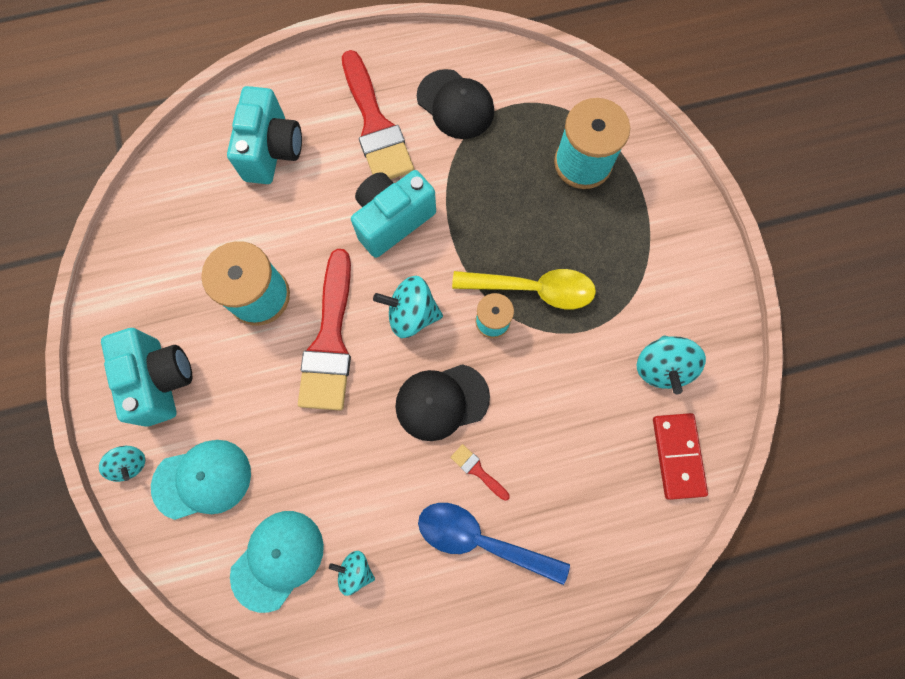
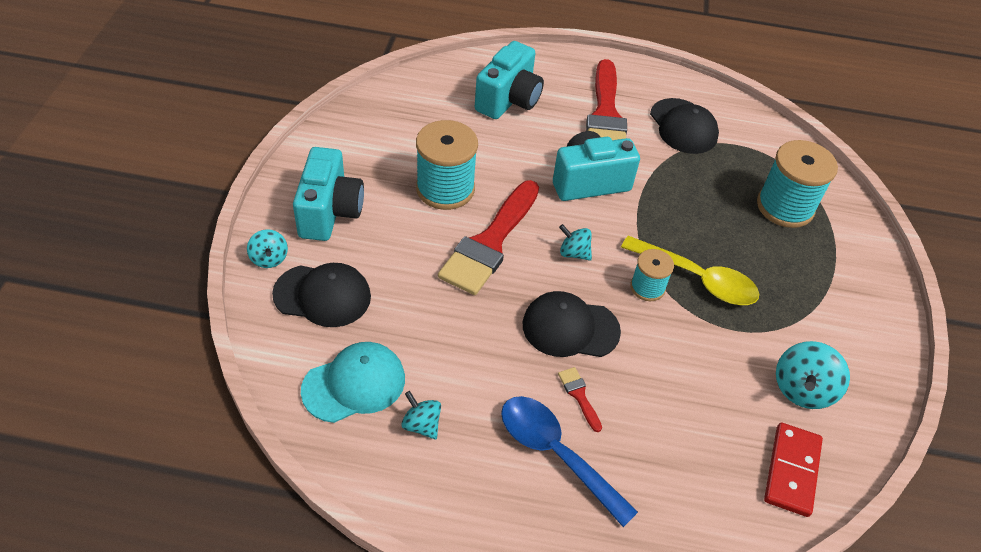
camera: 20 degrees right, 25 degrees down
turquoise cap [151,440,251,520] -> black cap [272,263,371,327]
turquoise spinning top [373,276,443,338] -> turquoise spinning top [559,224,592,261], size x0.62

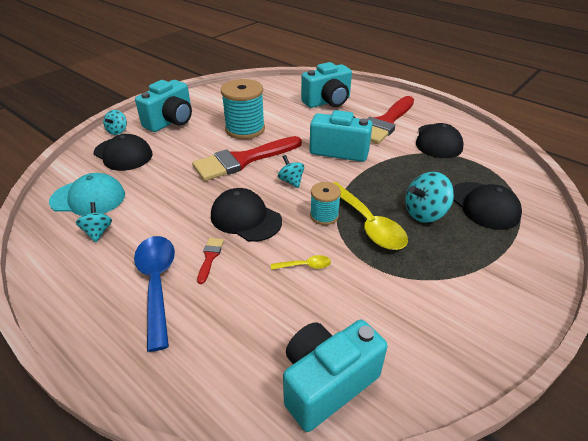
camera: 35 degrees right, 10 degrees down
turquoise spool [757,140,838,228] -> black cap [453,182,522,230]
red domino [764,423,823,517] -> turquoise camera [283,320,387,432]
turquoise spinning top [776,341,850,409] -> turquoise spinning top moved to [405,172,454,223]
none -> yellow spoon [271,255,331,270]

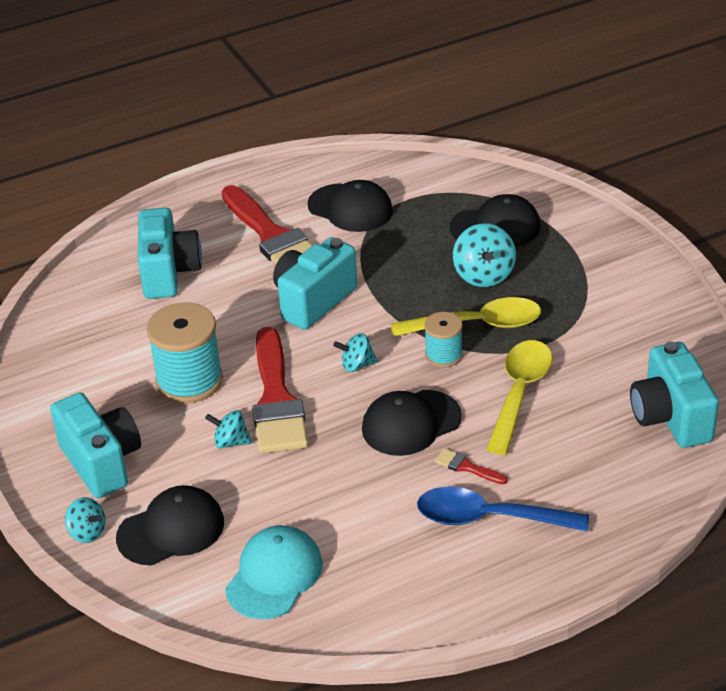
camera: 65 degrees left, 0 degrees up
turquoise spinning top [76,202,112,243] -> turquoise spinning top moved to [205,410,252,449]
yellow spoon [271,255,331,270] -> yellow spoon [486,340,553,455], size x2.21

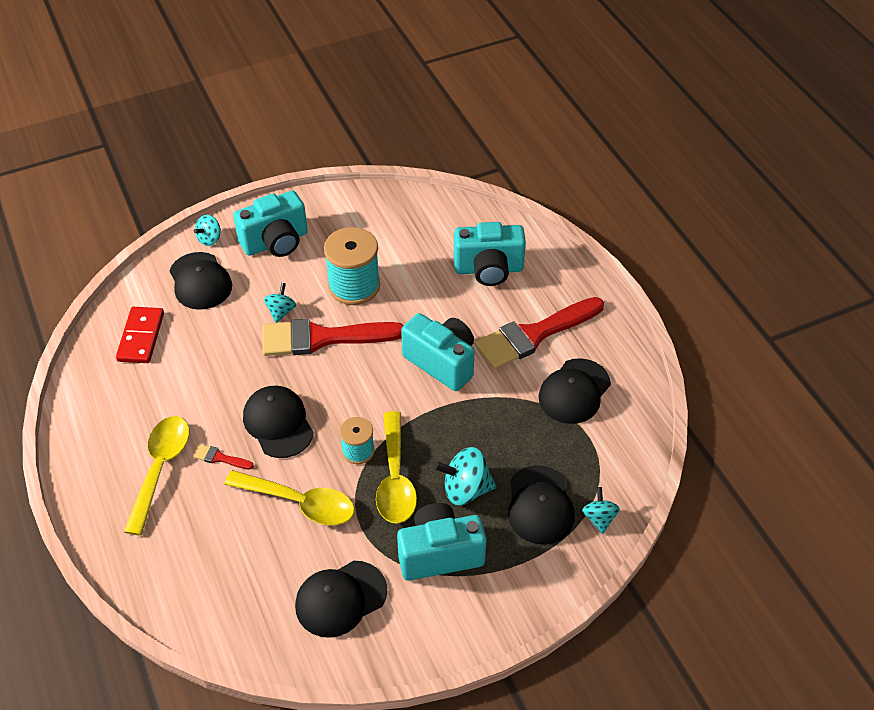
camera: 90 degrees right, 10 degrees up
turquoise cap [225,525,323,619] -> red domino [116,307,164,363]
turquoise spinning top [333,333,378,372] -> turquoise spinning top moved to [582,487,620,534]
blue spoon [417,487,589,531] -> yellow spoon [124,416,190,536]
red brush [435,448,508,484] -> red brush turned 105 degrees counterclockwise [193,444,254,470]
turquoise camera [630,341,719,448] -> turquoise camera moved to [397,503,487,581]
none -> black cap [295,561,387,638]

